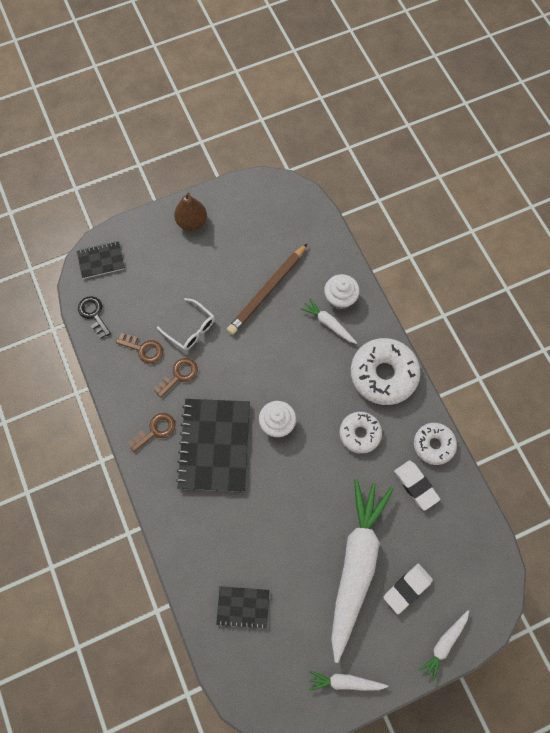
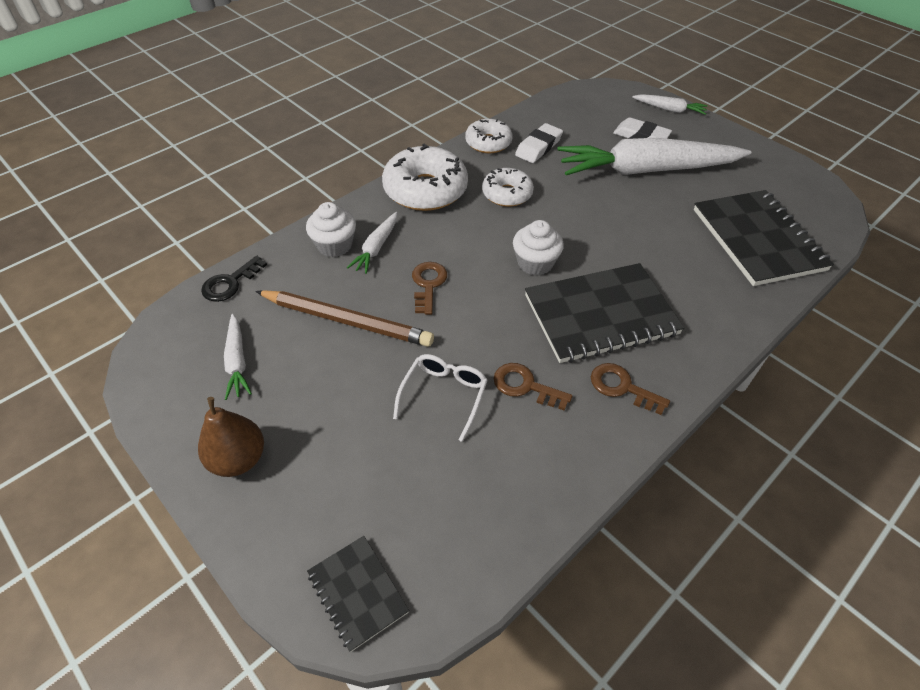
camera: 110 degrees left, 20 degrees down
black key [78,296,111,339] -> black key moved to [201,256,267,302]
brown key [116,333,163,364] -> brown key moved to [412,262,447,315]
black notebook [216,586,270,630] -> black notebook [694,190,834,286], size x1.94
white carrot [309,671,388,691] -> white carrot moved to [224,314,252,400]

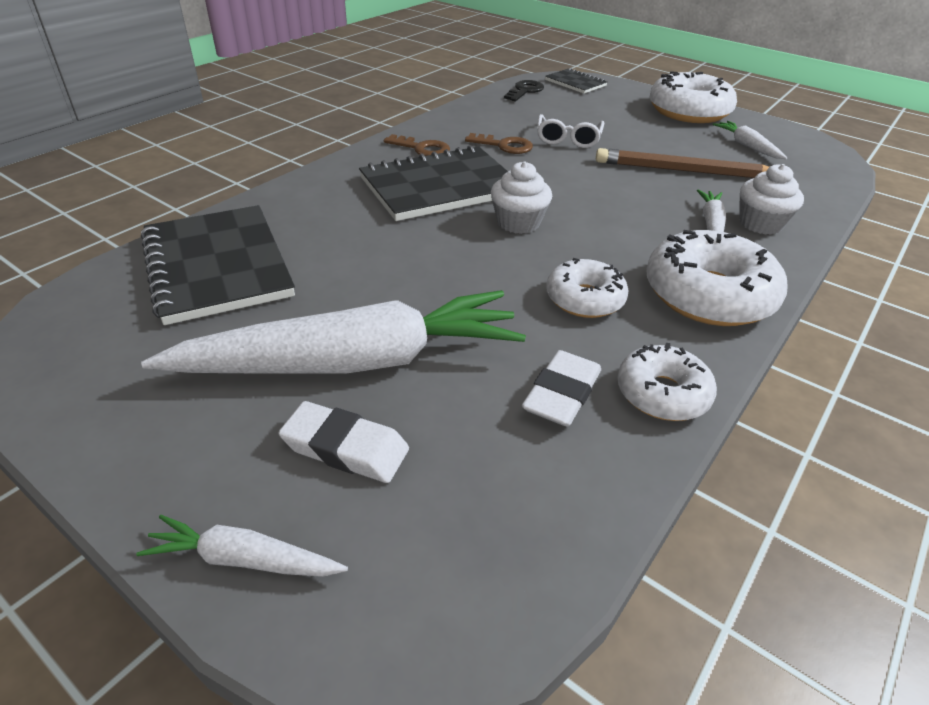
camera: 170 degrees right, 10 degrees down
brown pear [198,397,264,477] -> white donut [649,71,737,123]
black key [201,256,267,302] -> black key moved to [504,80,544,101]
brown key [412,262,447,315] -> none

